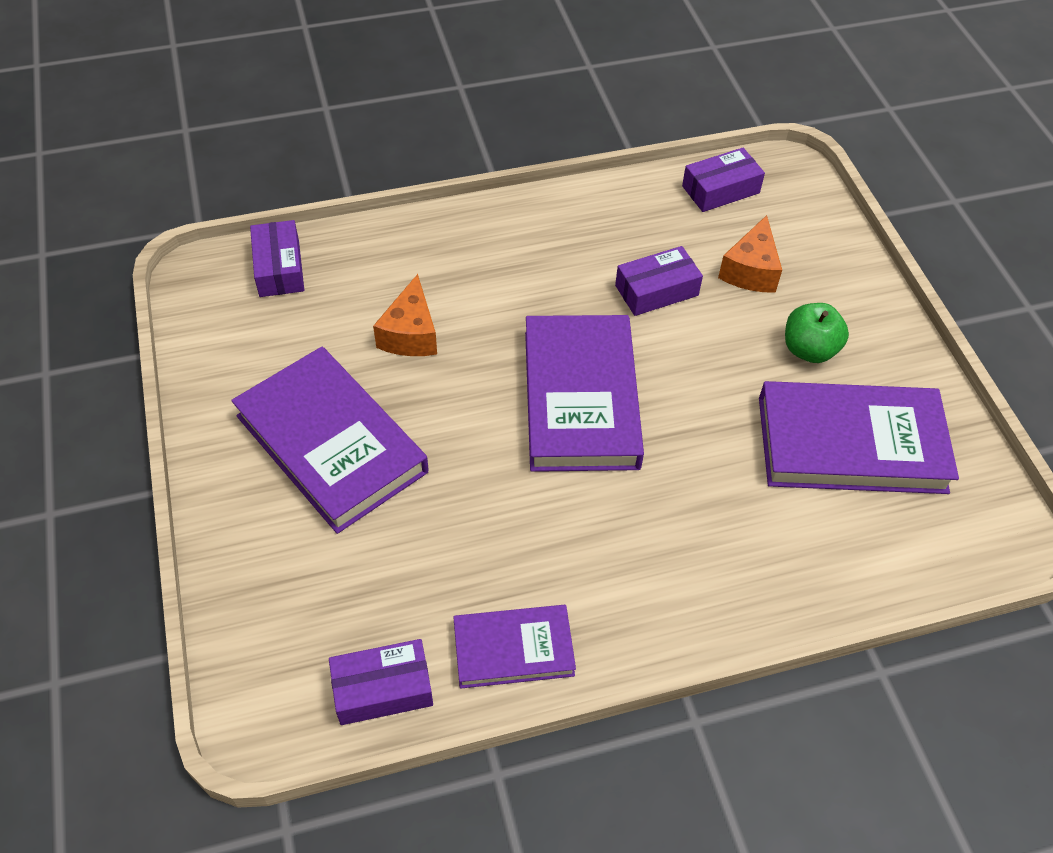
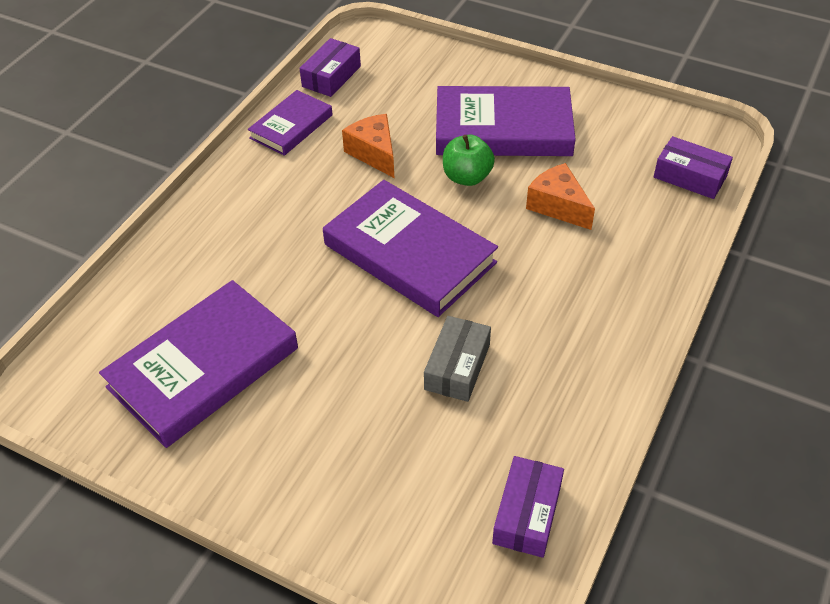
camera: 135 degrees right, 5 degrees down
purple box [615,246,703,316] -> grey box [424,316,491,402]
orange cheese [718,215,782,293] -> orange cheese moved to [342,114,394,178]
green apple [785,303,849,363] -> green apple moved to [443,135,495,186]

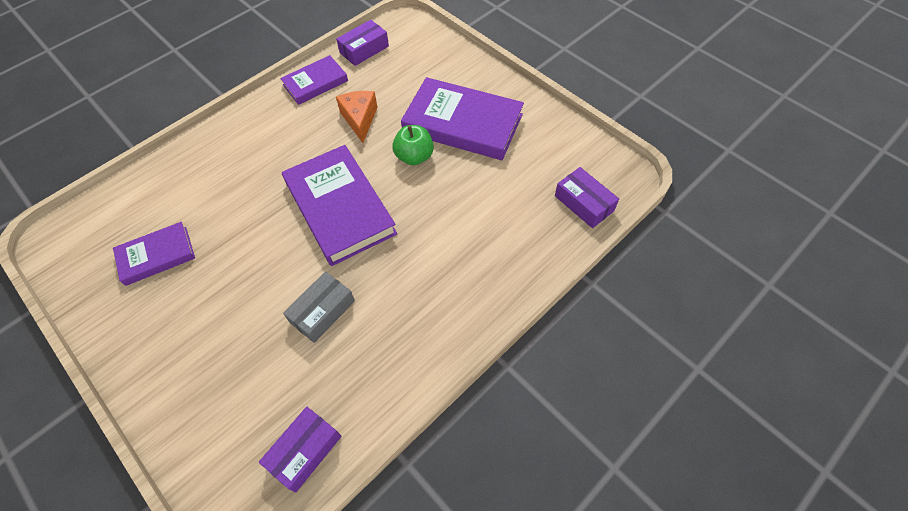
camera: 20 degrees right, 10 degrees up
purple book [99,280,298,448] -> purple book [113,222,195,286], size x0.57
orange cheese [526,163,595,230] -> none

